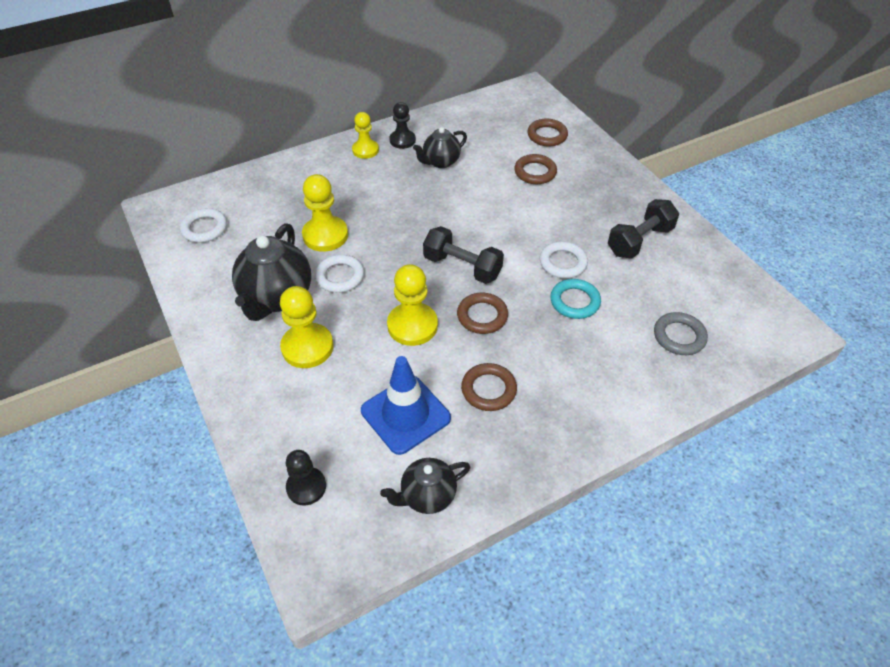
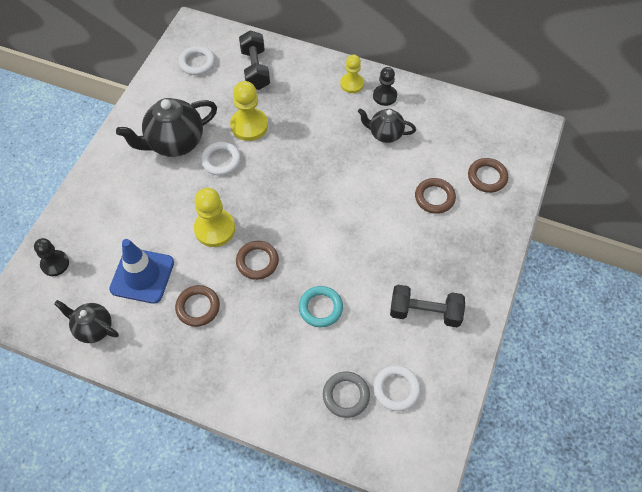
camera: 50 degrees right, 10 degrees up
yellow pawn [280,286,334,368] -> none
black dumbbell [423,226,504,284] -> black dumbbell moved to [239,30,270,90]
white ring [540,241,588,278] -> white ring moved to [373,365,421,411]

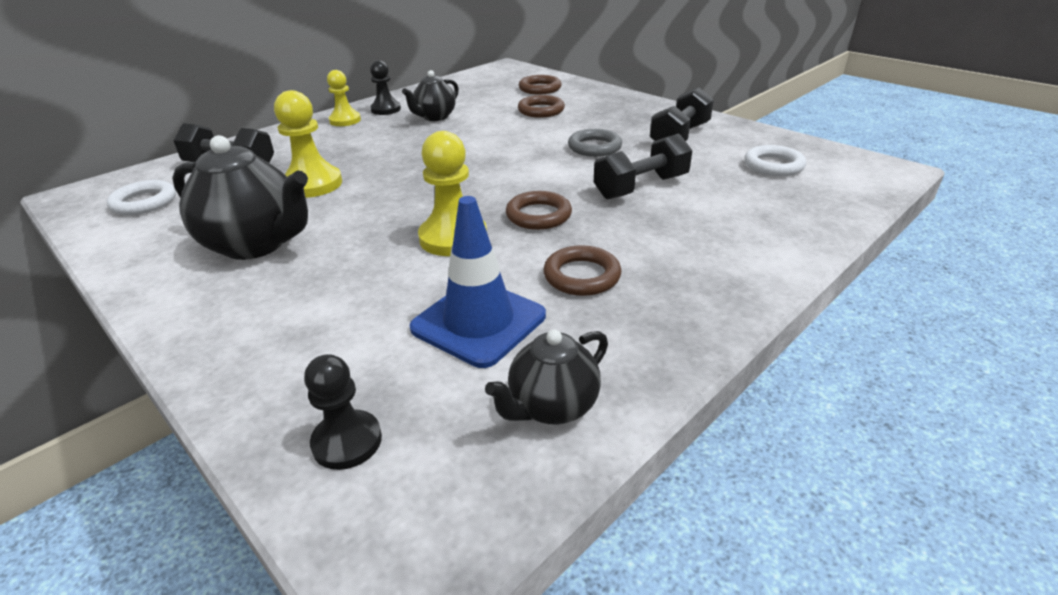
camera: 65 degrees left, 25 degrees down
black teapot [116,98,217,157] -> black teapot turned 60 degrees counterclockwise [172,135,308,260]
white ring [201,142,241,176] -> none
turquoise ring [299,286,343,327] -> black dumbbell [594,133,692,199]
grey ring [323,371,370,418] -> grey ring moved to [568,129,622,157]

